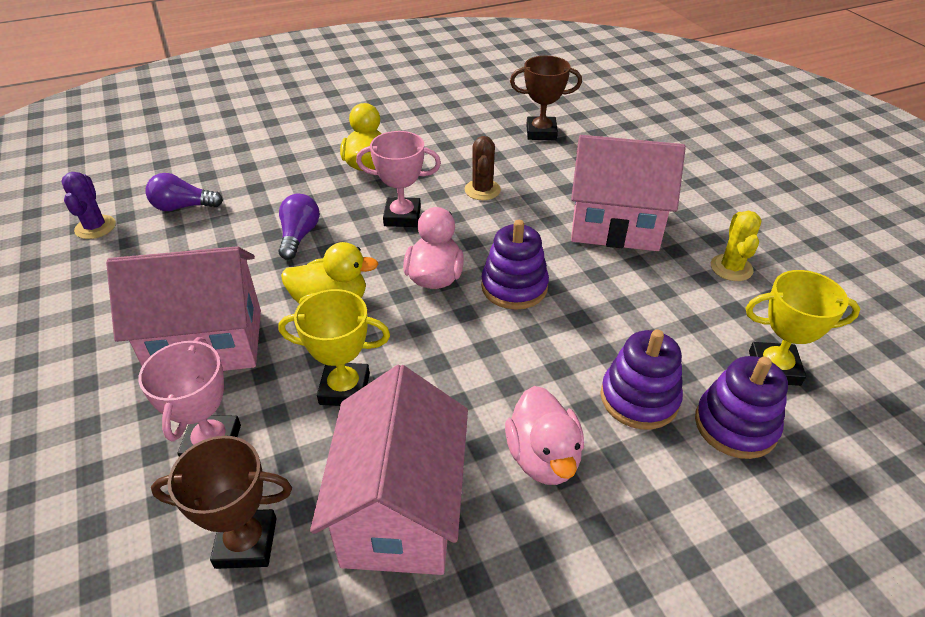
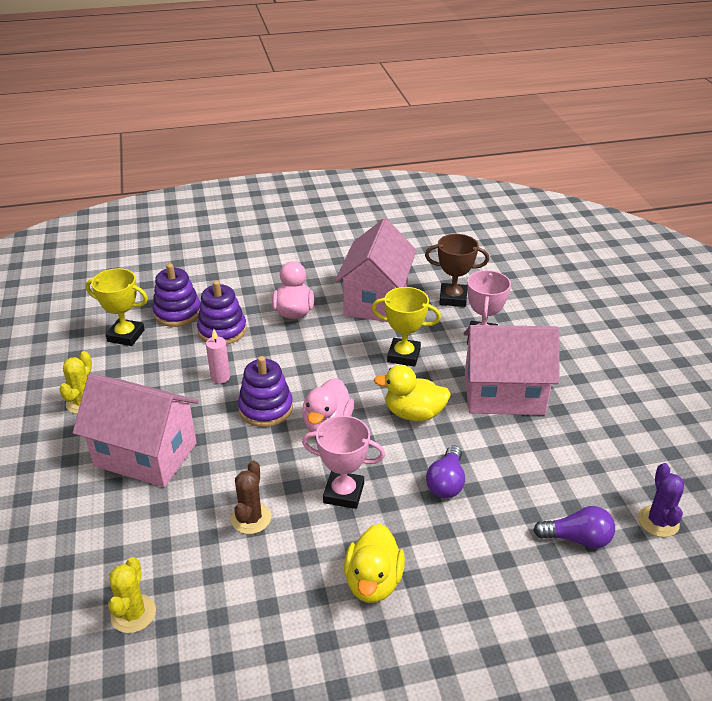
camera: 170 degrees left, 5 degrees down
brown trophy [510,56,582,140] -> yellow cactus [108,557,156,633]
none -> pink candle [206,329,230,384]

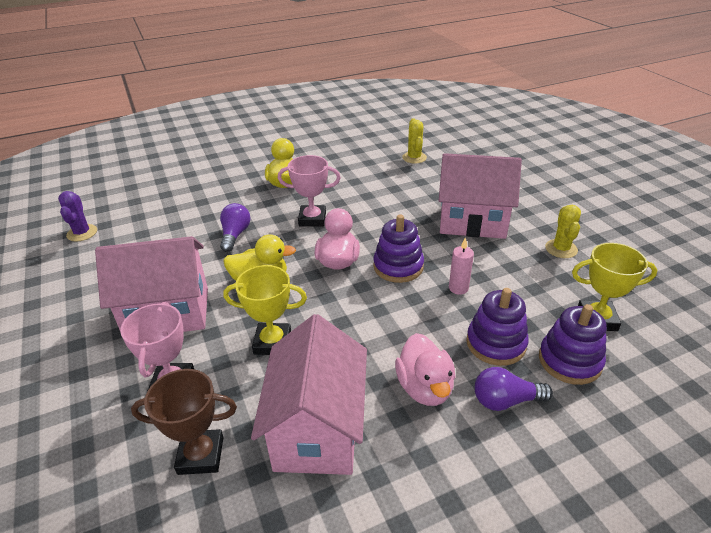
camera: 170 degrees right, 0 degrees up
brown cactus [231,460,271,534] -> none
purple light bulb [533,506,615,549] -> purple light bulb moved to [475,367,553,411]

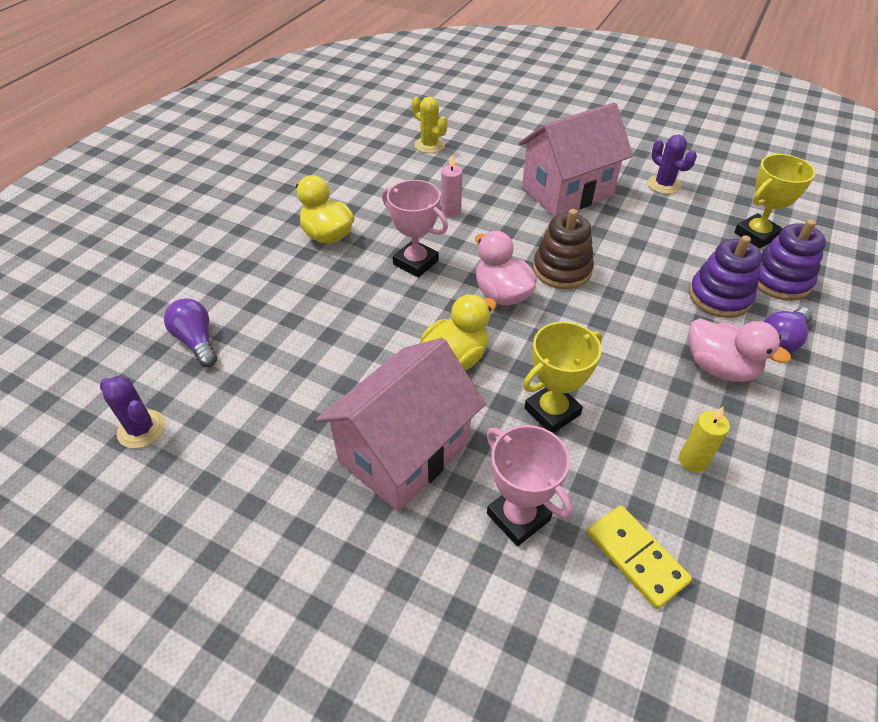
camera: 40 degrees left, 10 degrees up
brown trophy [131,369,237,475] -> yellow domino [587,505,692,609]
purple light bulb [220,203,251,252] -> purple light bulb moved to [164,298,217,367]
pink house [251,314,367,475] -> yellow candle [679,407,730,472]
pink trophy [278,155,341,227] -> pink trophy turned 75 degrees clockwise [382,180,448,278]
purple stacking toy [373,214,424,283] -> brown stacking toy [533,209,594,289]
pink candle [449,237,474,295] -> pink candle moved to [441,155,462,217]
yellow cactus [545,205,581,258] -> purple cactus [648,135,697,194]

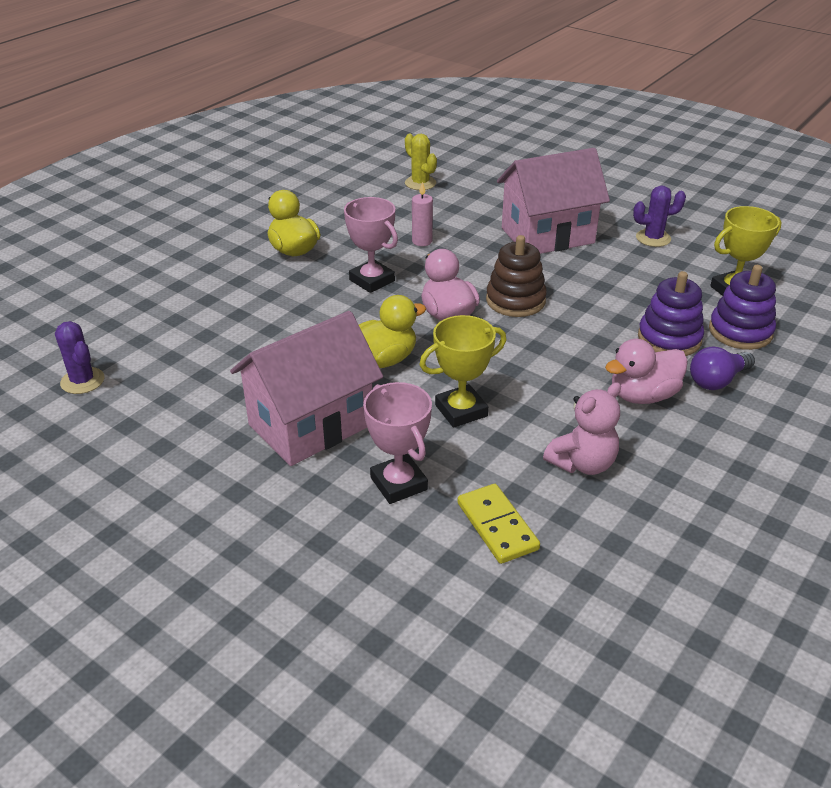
camera: 10 degrees right, 10 degrees down
purple light bulb [164,298,217,367] -> none
purple cactus [648,135,697,194] -> purple cactus turned 75 degrees counterclockwise [633,185,686,247]
yellow candle [679,407,730,472] -> pink teddy bear [543,382,621,475]
pink duck [689,318,791,382] -> pink duck turned 105 degrees clockwise [605,339,688,404]

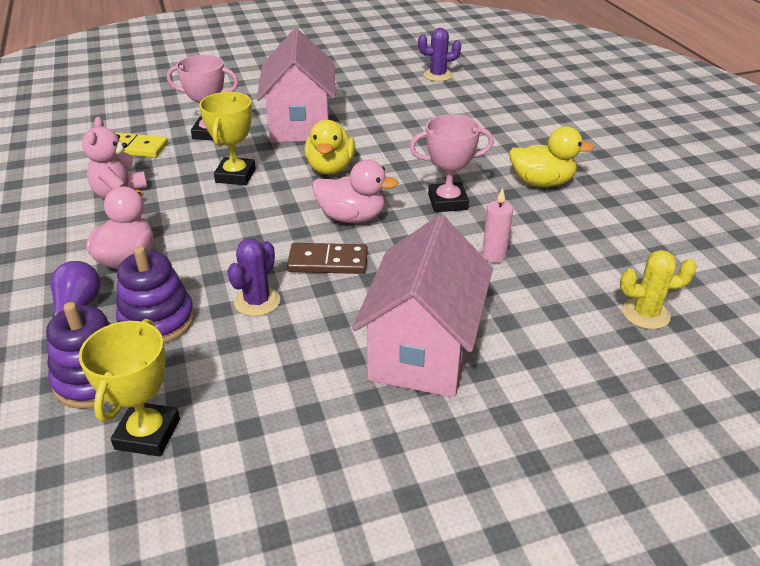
camera: 125 degrees right, 0 degrees up
brown stacking toy [486,235,547,317] -> brown domino [287,243,368,274]
purple cactus [633,185,686,247] -> purple cactus moved to [227,239,280,316]

